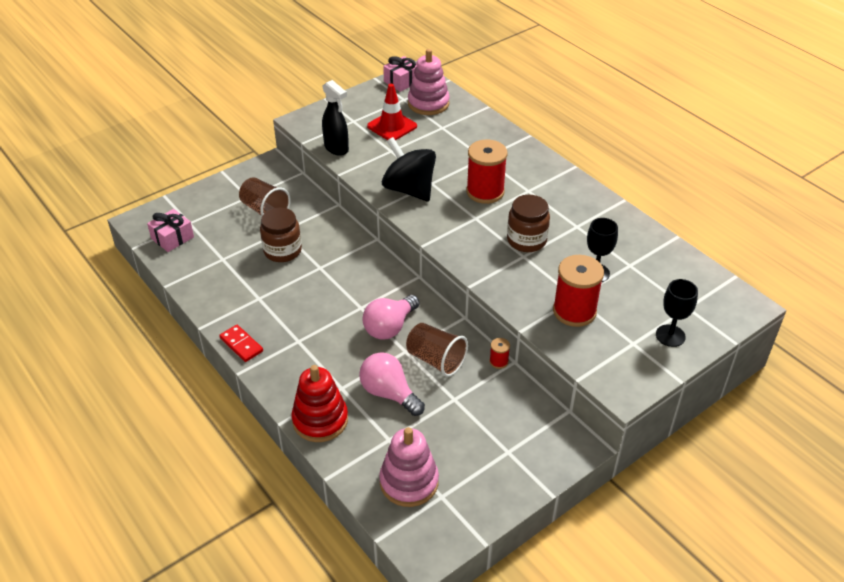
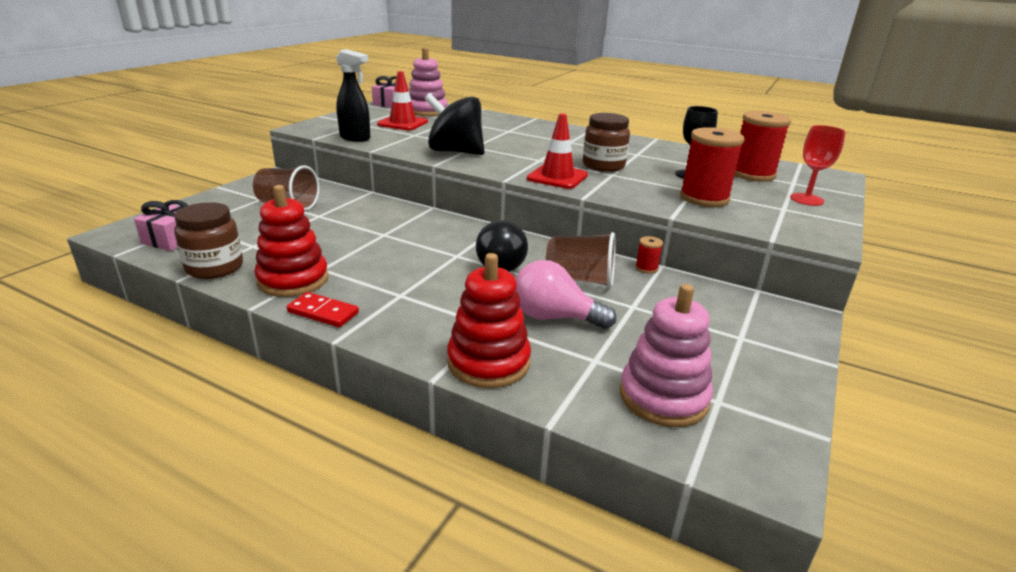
camera: 25 degrees left, 15 degrees down
brown jar [260,208,302,262] -> brown jar moved to [174,202,243,279]
pink light bulb [362,295,419,340] -> black light bulb [476,220,528,272]
red spool [466,140,508,204] -> red spool moved to [735,111,791,182]
black goblet [656,279,698,347] -> red goblet [790,125,846,206]
none -> red stacking toy [255,185,329,297]
none -> red traffic cone [527,113,588,189]

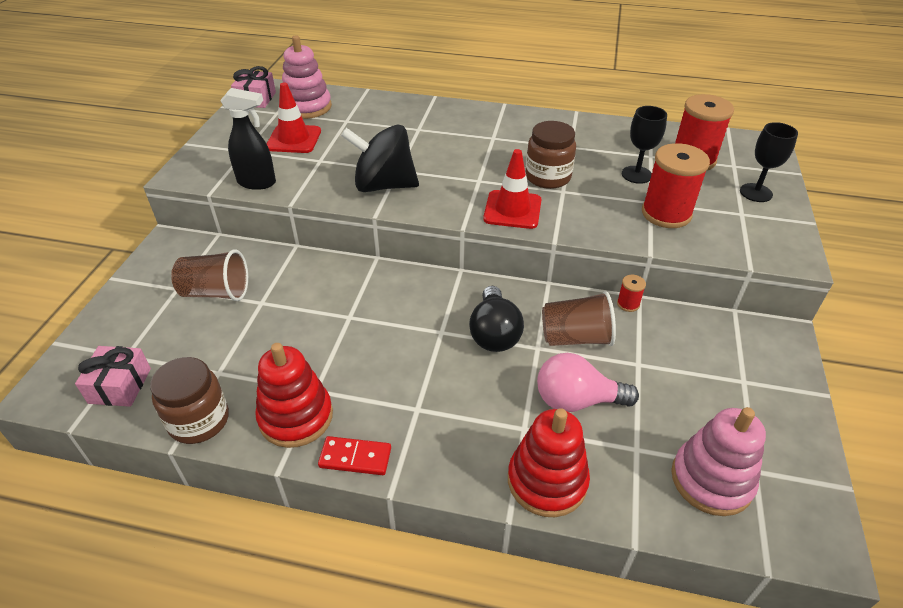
camera: 15 degrees left, 15 degrees up
red goblet [790,125,846,206] -> black goblet [740,122,798,202]

